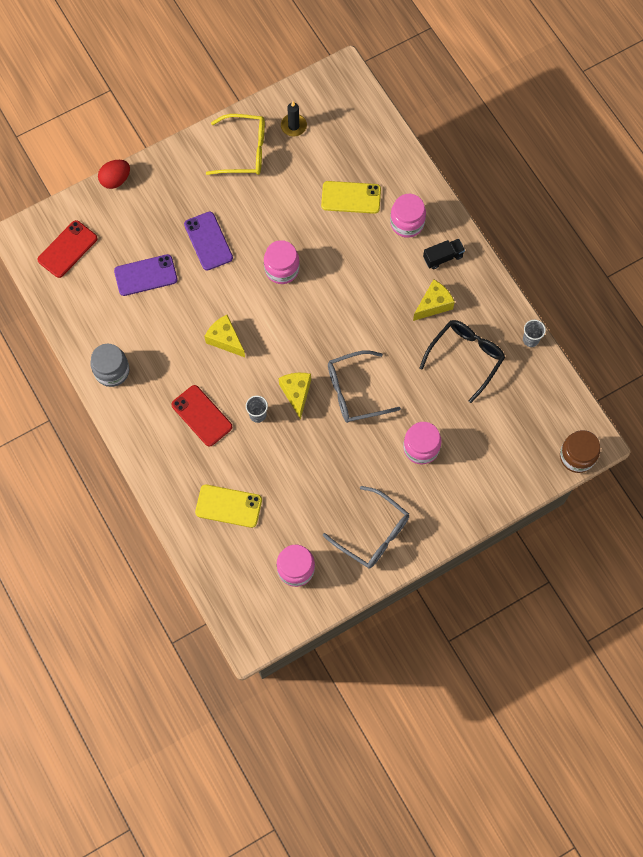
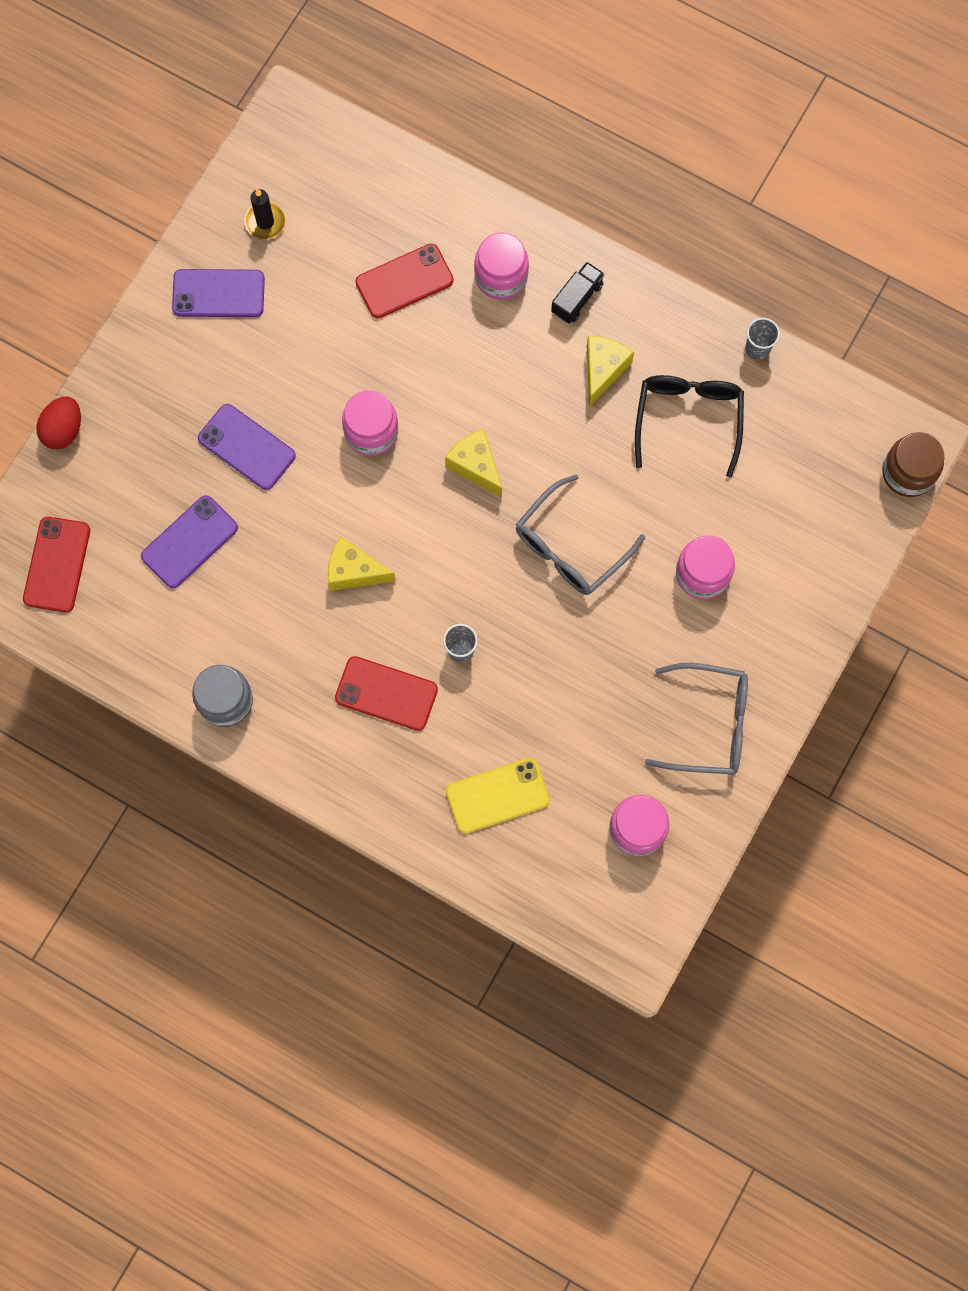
camera: 30 degrees left, 5 degrees up
yellow glasses [206,114,265,175] -> purple phone [172,269,265,317]
yellow cheese [279,373,311,420] -> yellow cheese moved to [445,429,502,498]
yellow phone [321,181,381,214] -> red phone [355,244,454,318]

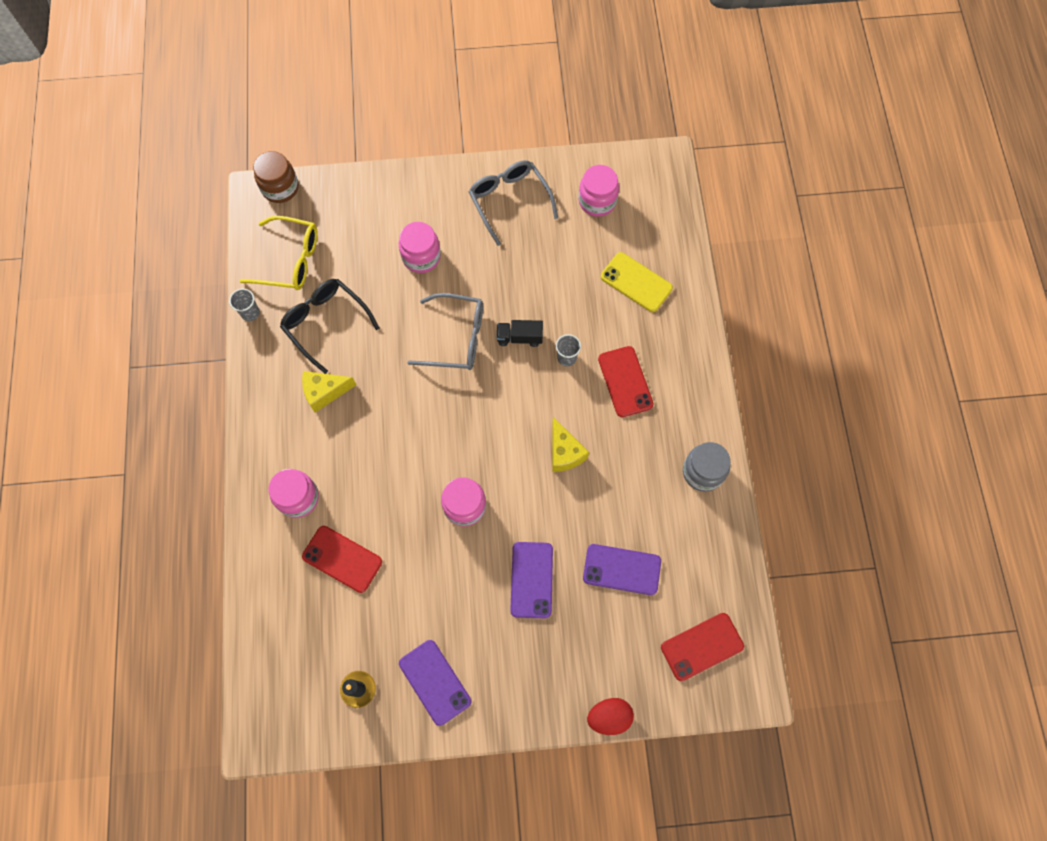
camera: 125 degrees left, 5 degrees down
yellow cheese [445,429,502,498] -> none
black truck [551,262,604,324] -> black truck moved to [497,320,543,347]
black glasses [635,375,744,478] -> black glasses turned 75 degrees clockwise [280,279,380,374]
none -> yellow glasses [240,216,318,290]

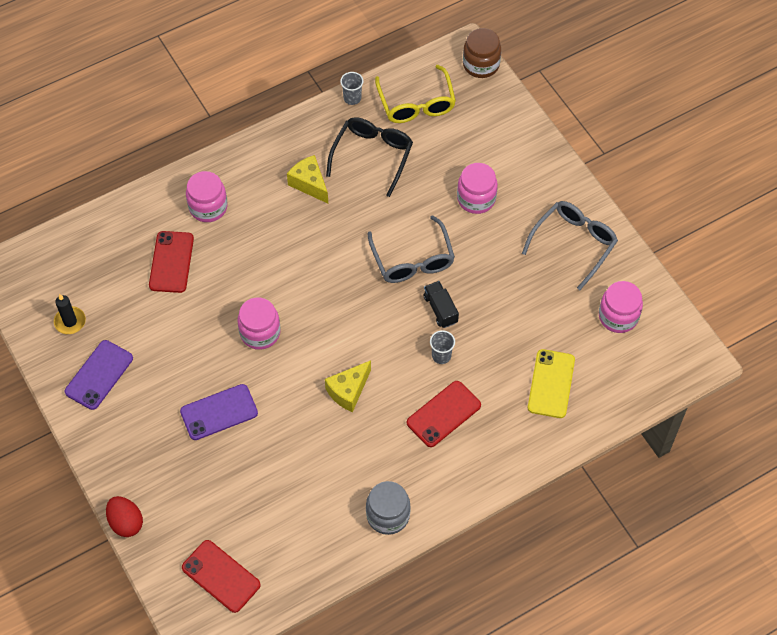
camera: 65 degrees right, 10 degrees down
purple phone [583,544,661,595] -> none

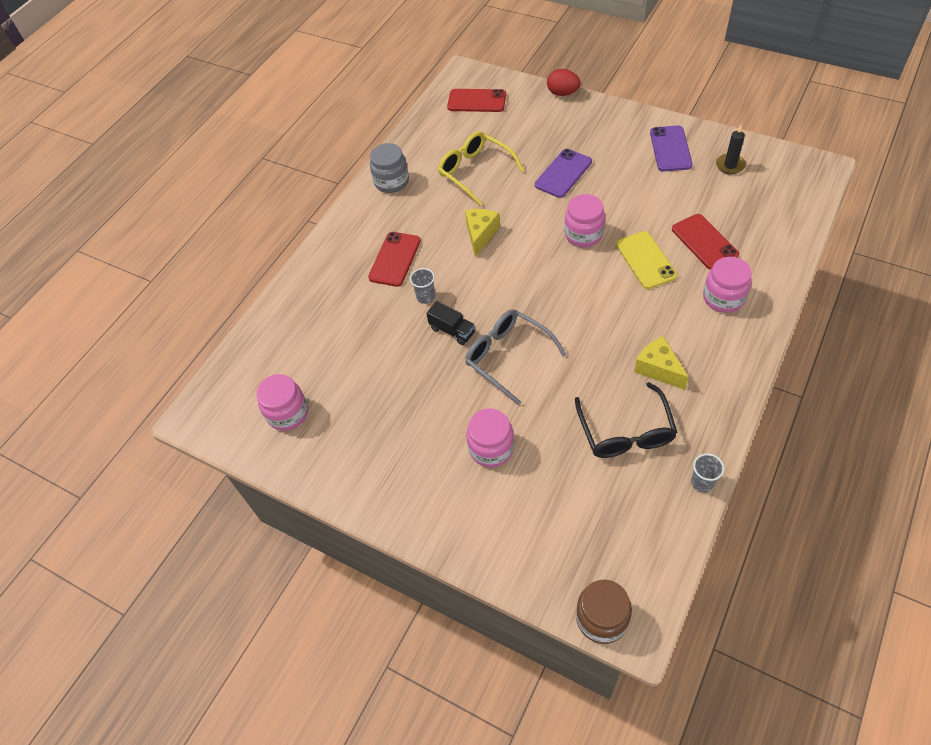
camera: 155 degrees right, 5 degrees down
yellow cheese [287,155,328,203] -> yellow cheese turned 150 degrees counterclockwise [634,336,689,390]
yellow glasses [375,65,456,123] -> yellow glasses moved to [438,131,524,206]
grey glasses [522,201,618,290] -> none
yellow phone [528,349,575,418] -> yellow phone moved to [616,231,677,289]

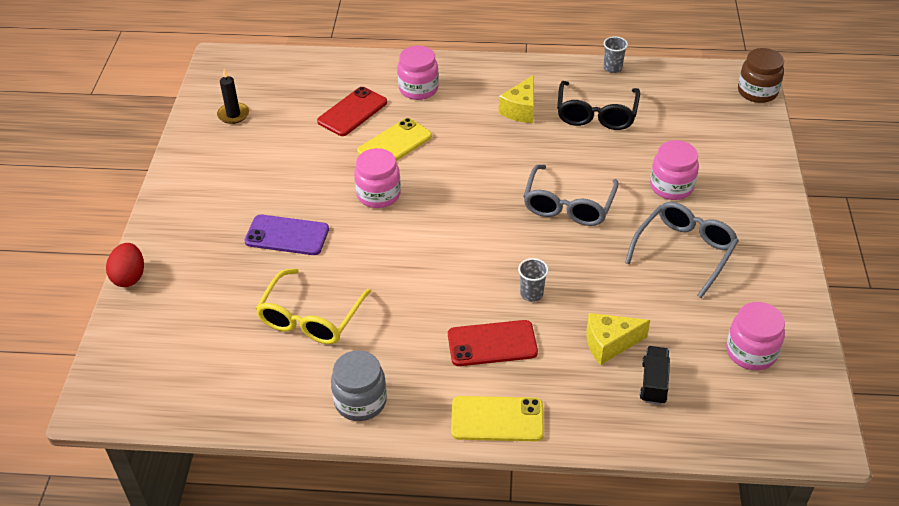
camera: 120 degrees left, 10 degrees down
black truck [426,301,475,345] -> black truck moved to [640,346,670,405]
red phone [447,89,506,112] -> none
yellow cheese [465,209,500,257] -> yellow cheese moved to [587,313,650,365]
black glasses [575,382,677,458] -> black glasses turned 135 degrees clockwise [557,81,640,130]
purple phone [650,126,693,171] -> none
none -> yellow phone [451,396,544,441]
none -> grey glasses [625,202,739,298]

